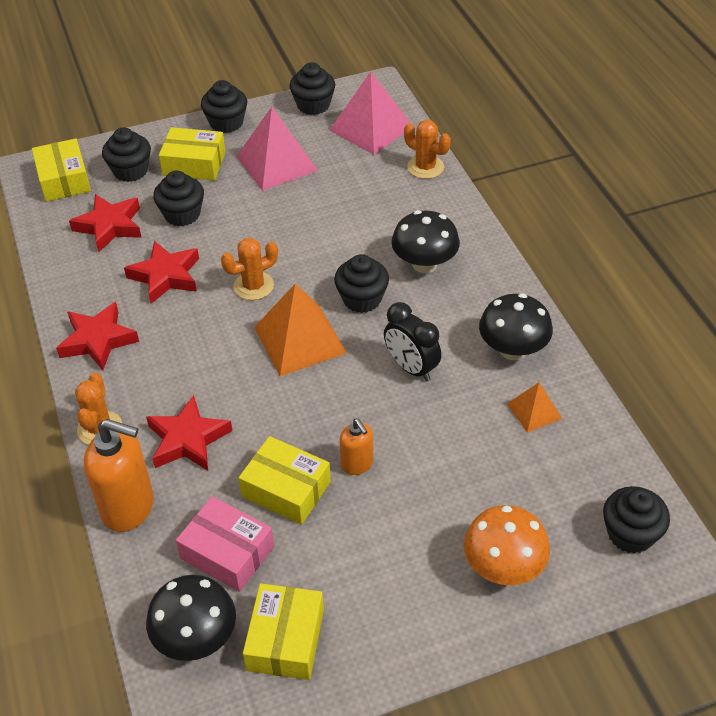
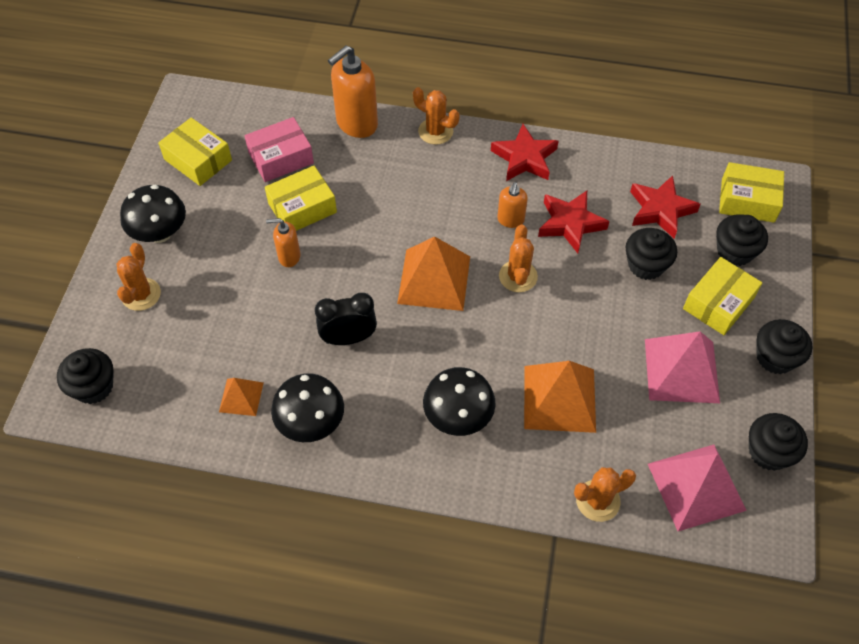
camera: 120 degrees right, 10 degrees up
red star [146,395,232,471] -> none
black mushroom [146,575,236,661] -> black mushroom moved to [120,185,186,243]
black cupcake [334,254,389,313] -> none
orange mushroom [464,505,550,585] -> orange cactus [116,243,161,311]
none -> orange soap dispenser [497,182,528,228]
none -> orange pyramid [524,361,596,433]

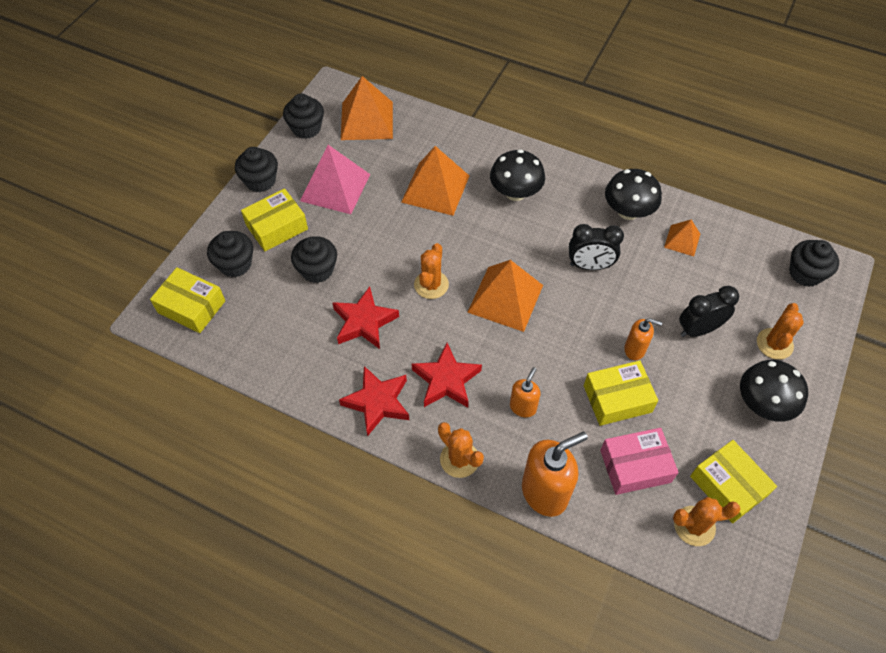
camera: 165 degrees left, 0 degrees up
orange soap dispenser [497,182,528,228] -> orange soap dispenser moved to [510,367,540,417]
orange cactus [574,467,636,522] -> orange cactus moved to [673,497,741,546]
red star [630,175,701,238] -> red star moved to [412,343,482,407]
pink pyramid [648,445,747,531] -> orange pyramid [341,76,393,140]
none -> black clock [679,286,739,337]

